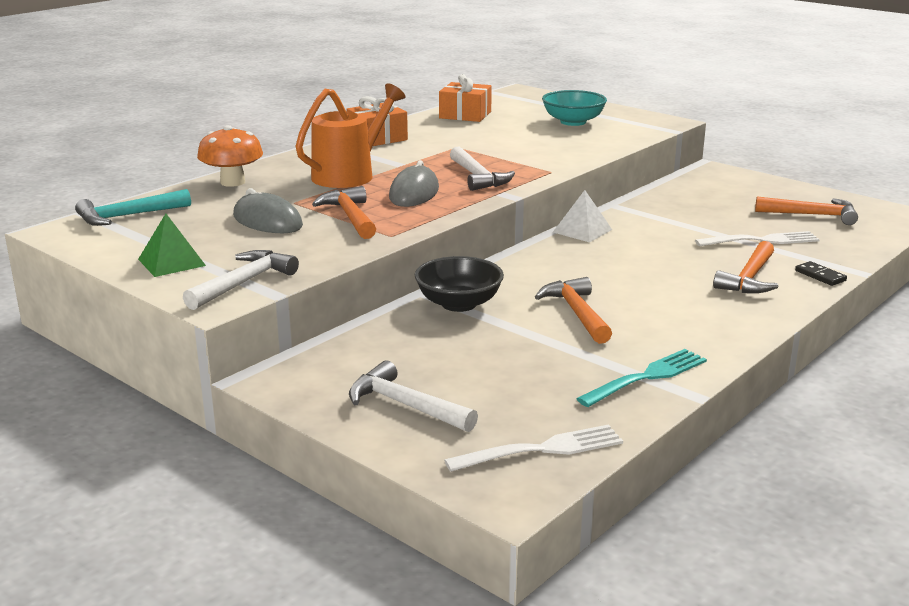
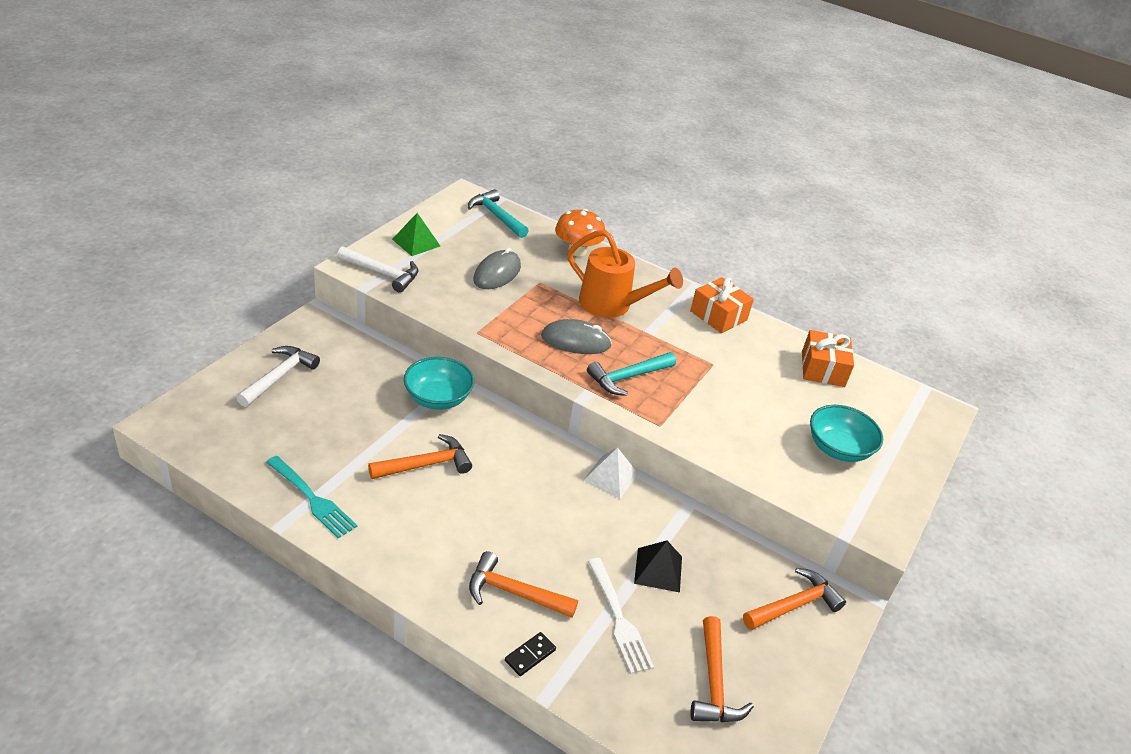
camera: 75 degrees right, 15 degrees up
orange hammer [312,186,376,239] -> orange hammer moved to [743,568,846,630]
black bowl [415,256,504,312] -> turquoise bowl [404,357,474,410]
white fork [444,425,623,472] -> none
white hammer [450,147,515,191] -> turquoise hammer [587,352,676,396]
none -> black pyramid [634,540,682,592]

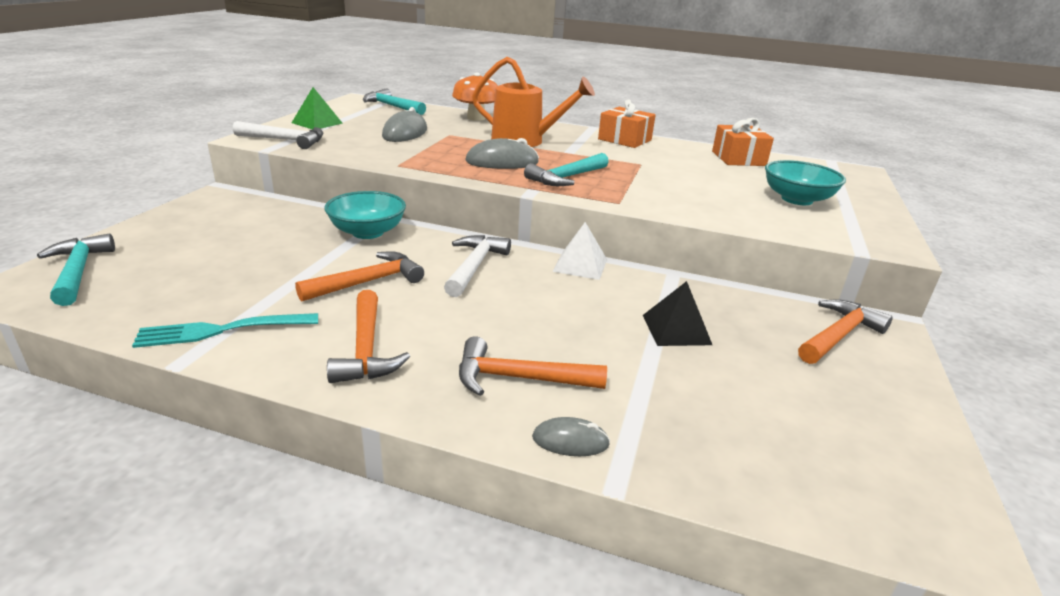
camera: 10 degrees left, 10 degrees down
white hammer [236,346,320,407] -> white hammer moved to [444,235,511,297]
turquoise fork [266,456,357,539] -> turquoise fork turned 135 degrees clockwise [132,313,318,348]
black domino [505,632,556,676] -> grey mouse [532,417,610,456]
white fork [588,558,654,674] -> none
orange hammer [690,616,754,722] -> orange hammer moved to [327,290,410,383]
none -> turquoise hammer [37,234,115,306]

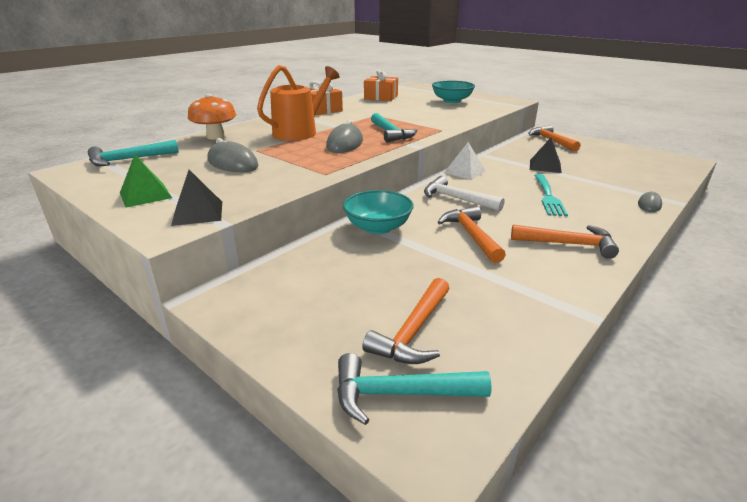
camera: 65 degrees left, 0 degrees up
turquoise fork [132,313,318,348] -> turquoise fork moved to [534,174,568,216]
white hammer [233,121,323,149] -> black pyramid [171,170,222,226]
orange hammer [459,336,607,396] -> orange hammer moved to [362,278,450,364]

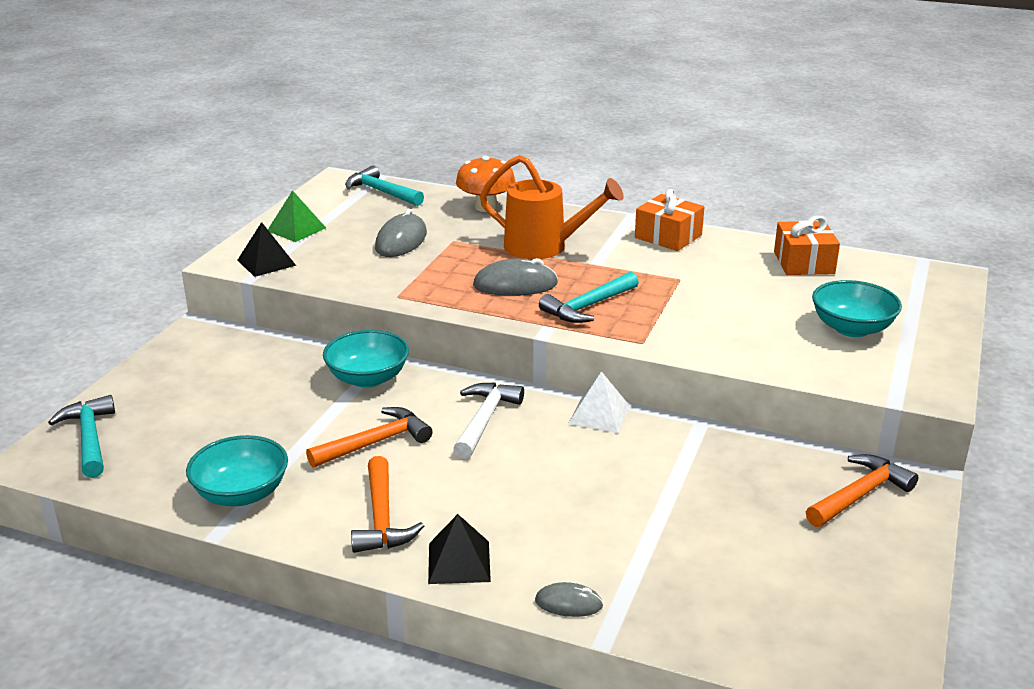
camera: 70 degrees right, 0 degrees up
orange hammer [362,278,450,364] -> none
black pyramid [530,137,562,173] -> black pyramid moved to [428,514,491,584]
turquoise fork [534,174,568,216] -> none
none -> turquoise bowl [186,435,288,506]

